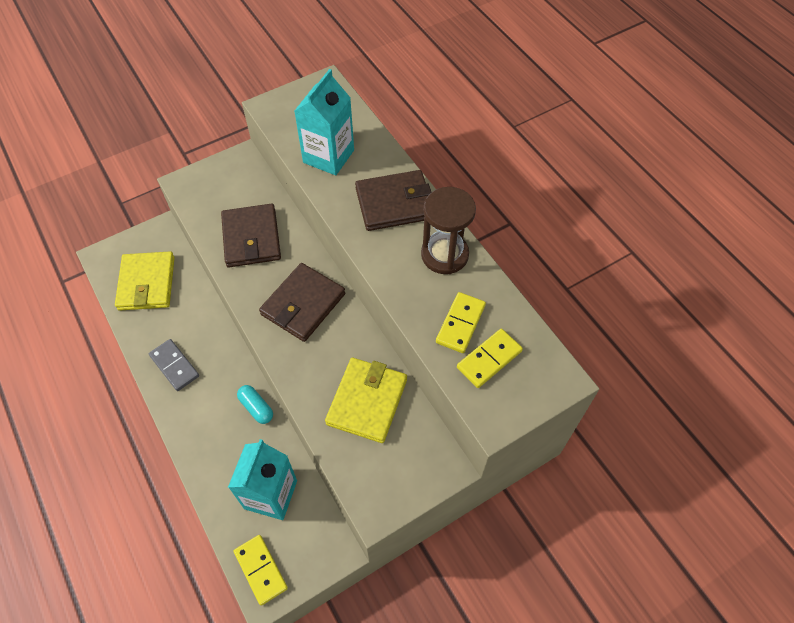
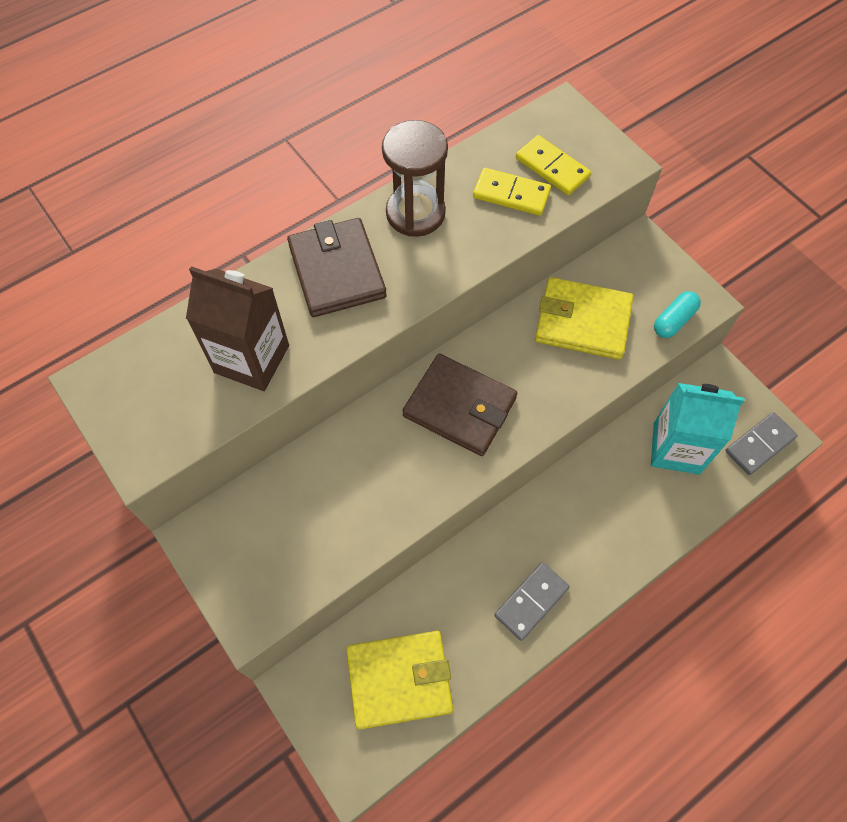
camera: 95 degrees left, 5 degrees up
brown wallet [221,204,281,267] -> none
yellow domino [234,535,288,606] -> grey domino [725,412,798,475]
turquoise capsule [237,385,273,424] -> turquoise capsule moved to [654,291,701,338]
turquoise carton [294,69,354,175] -> brown carton [186,266,289,391]

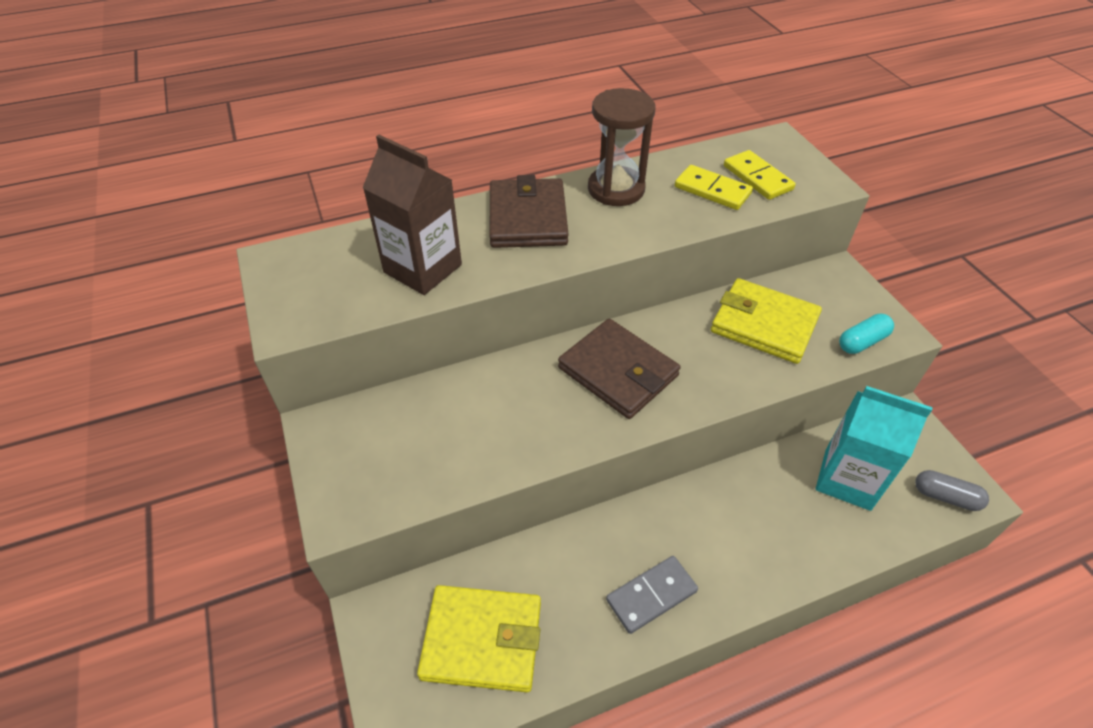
camera: 15 degrees right, 15 degrees down
grey domino [725,412,798,475] -> grey capsule [915,470,989,511]

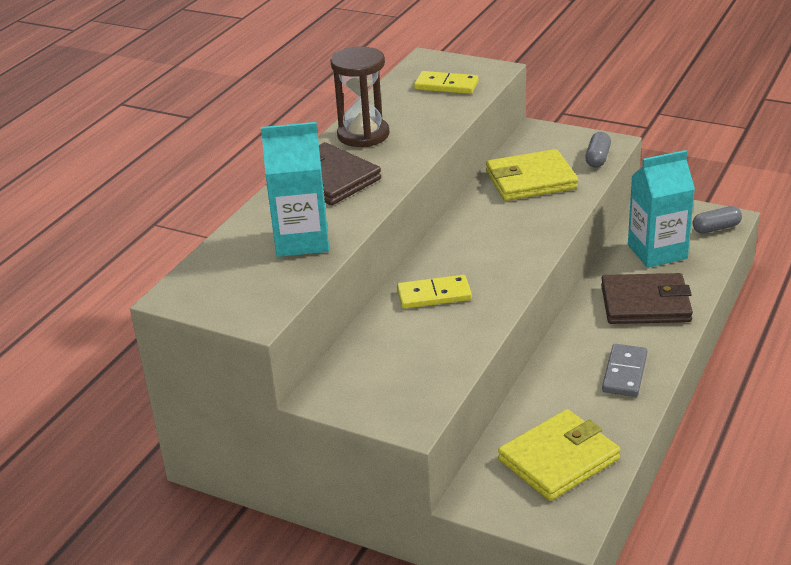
camera: 40 degrees left, 15 degrees down
brown carton [363,135,462,295] -> turquoise carton [261,122,329,257]
brown wallet [558,319,681,419] -> brown wallet moved to [601,273,693,324]
yellow domino [675,165,753,210] -> yellow domino moved to [397,275,472,309]
turquoise capsule [839,314,894,354] -> grey capsule [585,132,611,167]

